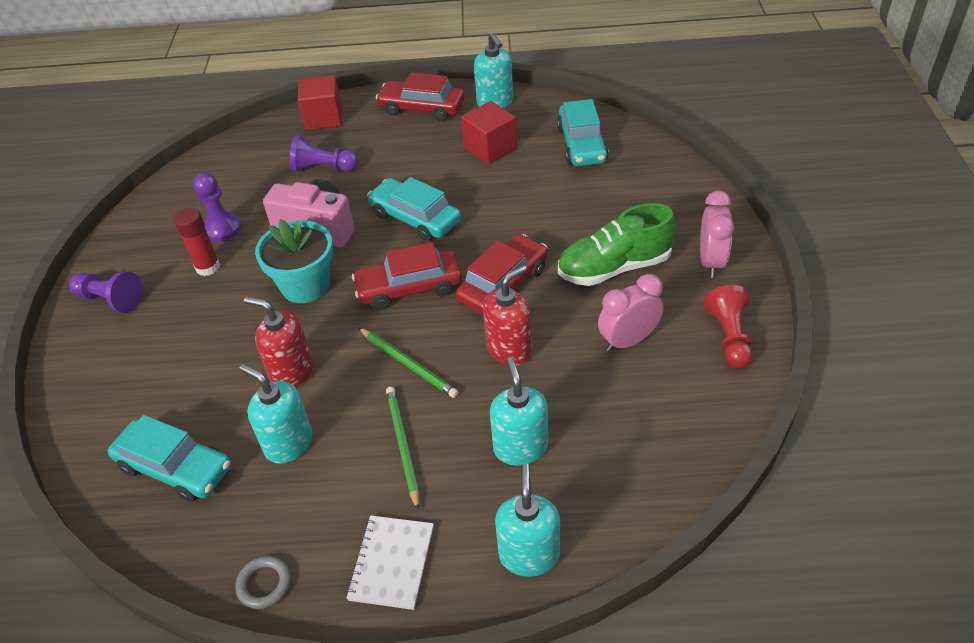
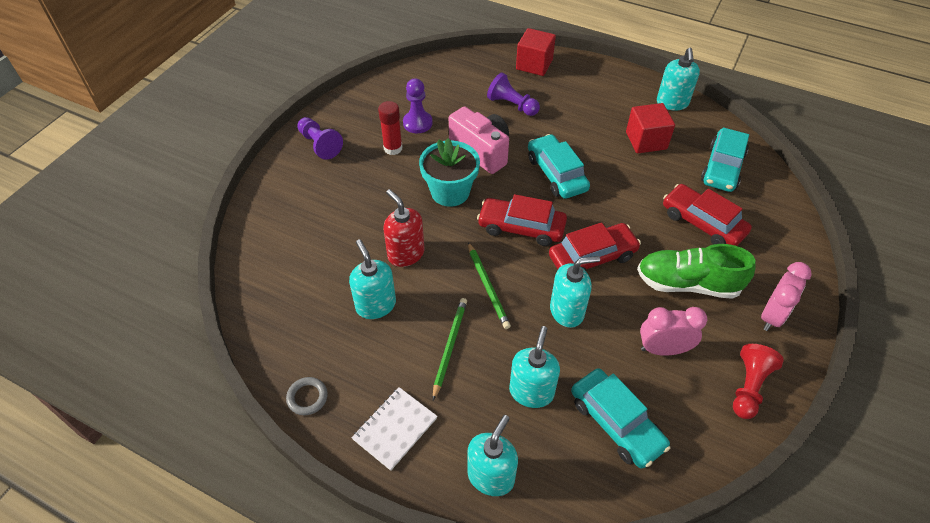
camera: 25 degrees right, 5 degrees up
turquoise car [108,415,231,502] -> turquoise car moved to [571,368,671,469]
red car [376,72,465,121] -> red car moved to [663,184,752,246]
red soap dispenser [483,265,532,366] -> turquoise soap dispenser [550,256,600,328]

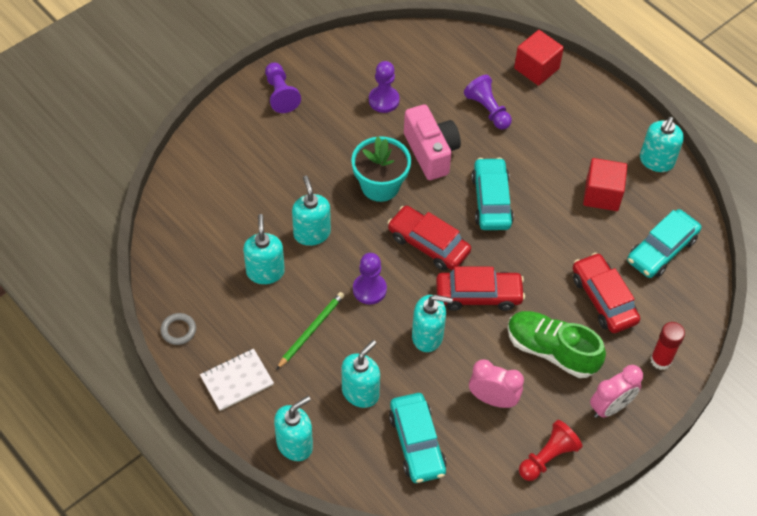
camera: 20 degrees right, 5 degrees up
red glue stick [378,101,402,155] -> red glue stick moved to [650,322,685,370]
red soap dispenser [383,189,424,267] -> turquoise soap dispenser [292,176,331,246]
green pencil [468,242,511,329] -> purple pawn [353,253,387,305]

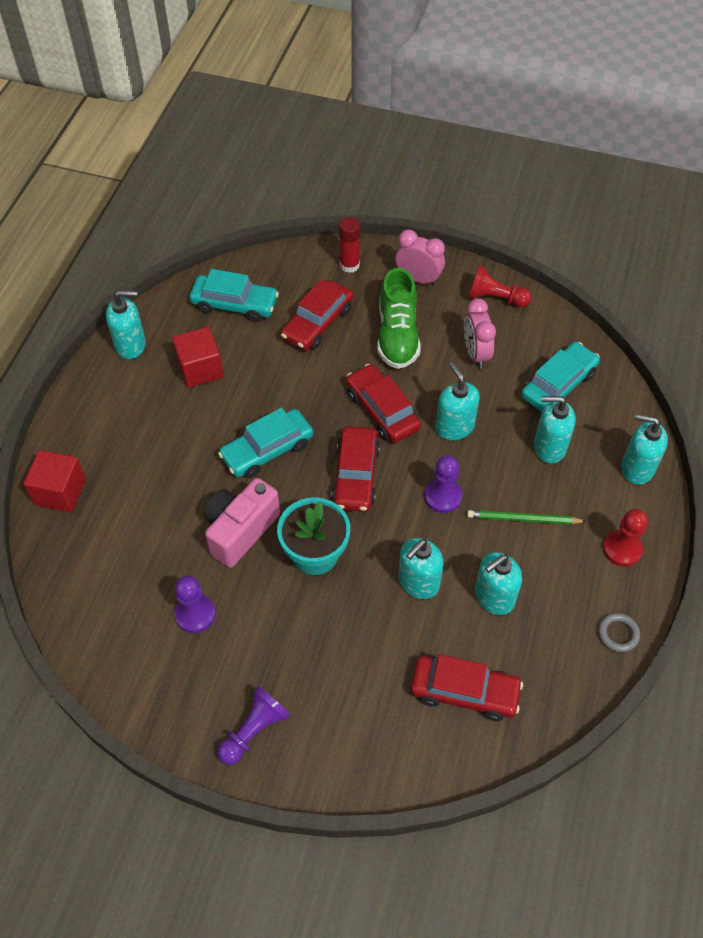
camera: 120 degrees left, 0 degrees up
white notebook [200,349,274,411] -> red pawn [603,509,648,567]
purple pawn [464,75,512,130] -> none
none -> red car [410,654,523,721]

